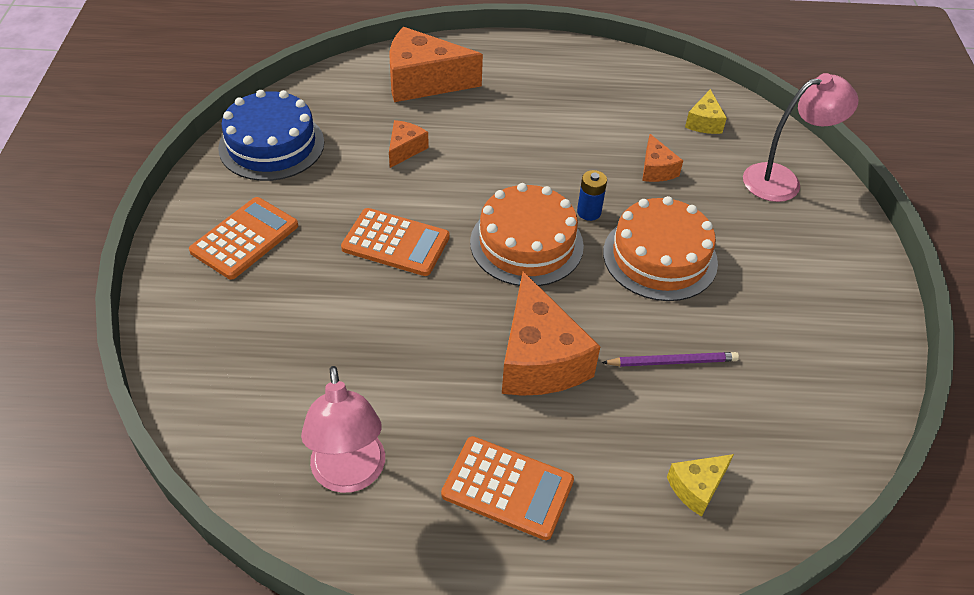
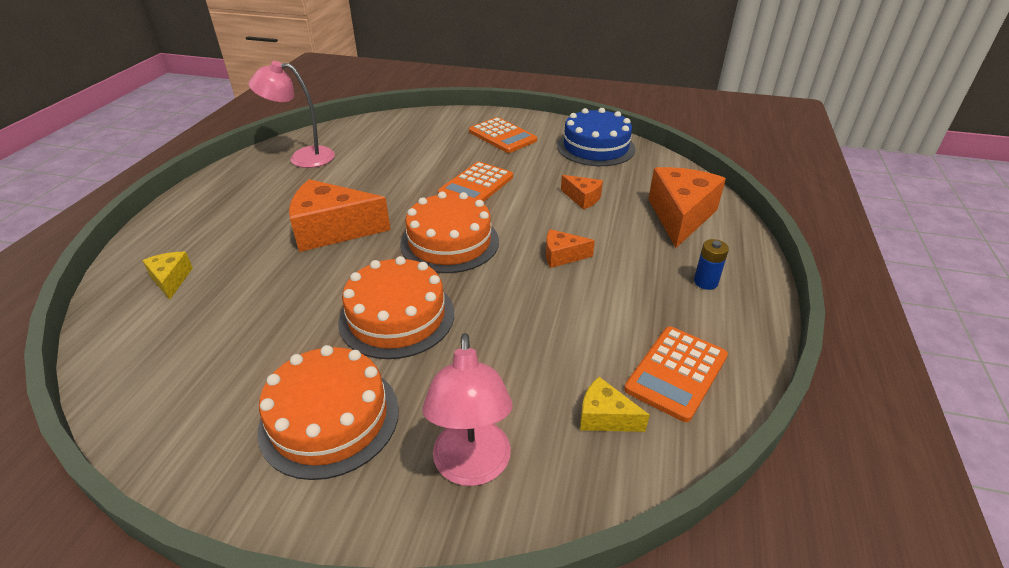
camera: 105 degrees right, 10 degrees down
orange calculator [441,436,574,540] -> orange calculator moved to [624,326,728,422]
blue battery [577,170,607,221] -> blue battery moved to [694,239,729,290]
purple pencil [602,352,739,367] -> none
orange cheese [642,134,683,182] -> orange cheese moved to [546,229,595,268]
none -> orange cake [257,345,399,480]

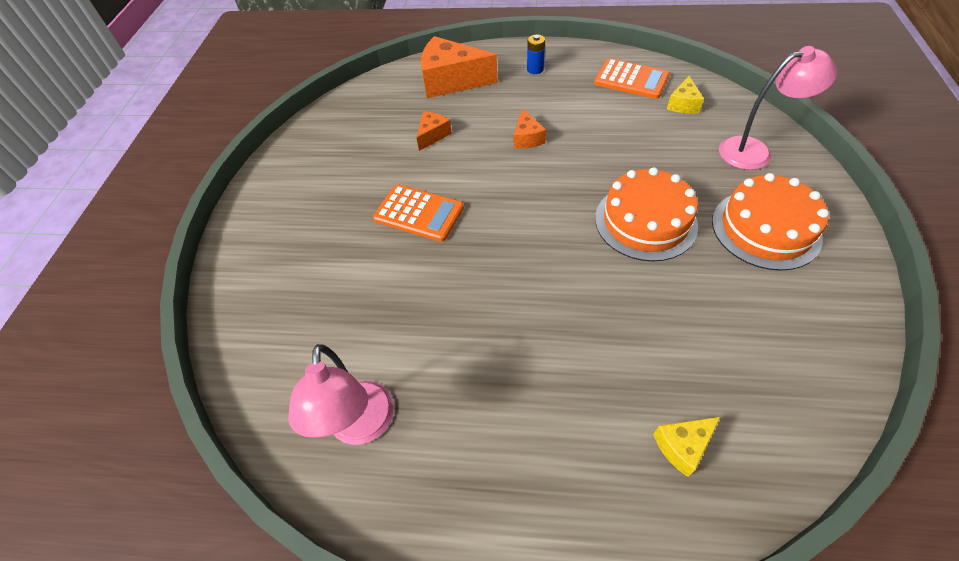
camera: 95 degrees left, 15 degrees up
orange cheese [289,179,391,252] -> none
orange cake [400,191,499,273] -> none
orange calculator [469,117,537,153] -> none
blue cake [557,108,635,166] -> none

